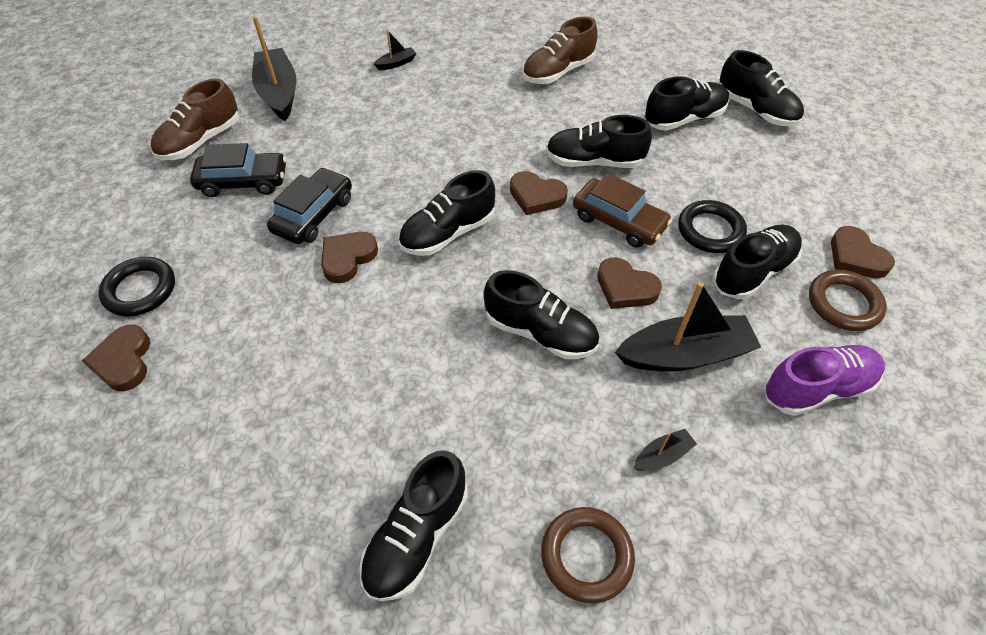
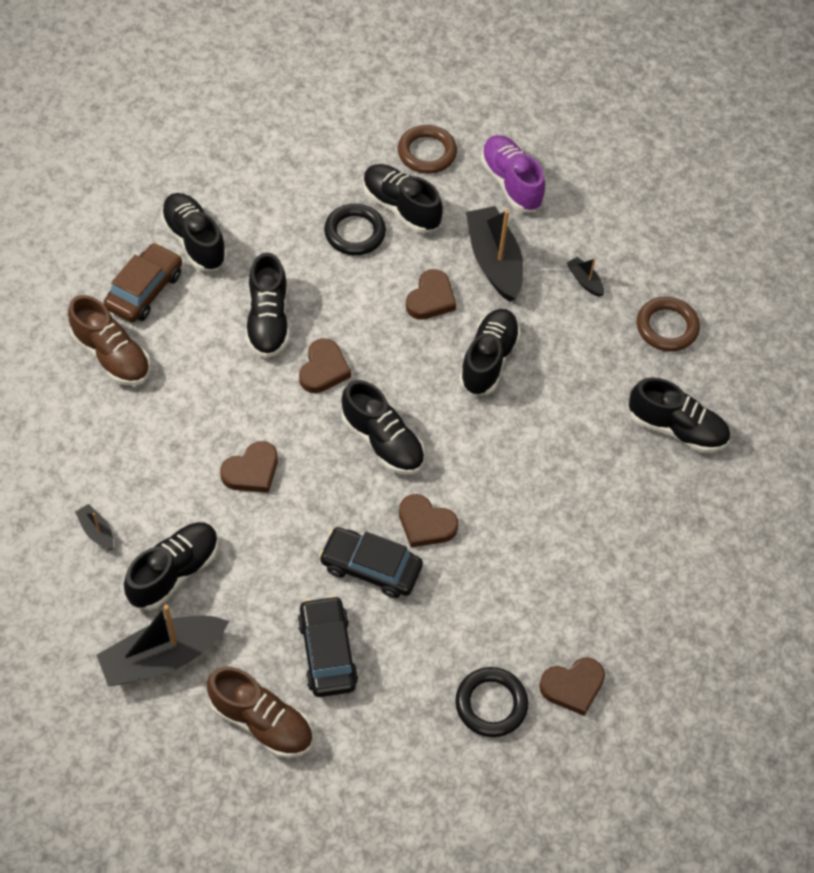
camera: 100 degrees left, 5 degrees up
brown car [573,173,672,248] -> brown car moved to [104,243,182,323]
black shoe [720,50,804,127] -> black shoe moved to [124,522,218,610]
brown heart [831,226,895,278] -> brown heart moved to [220,441,278,493]

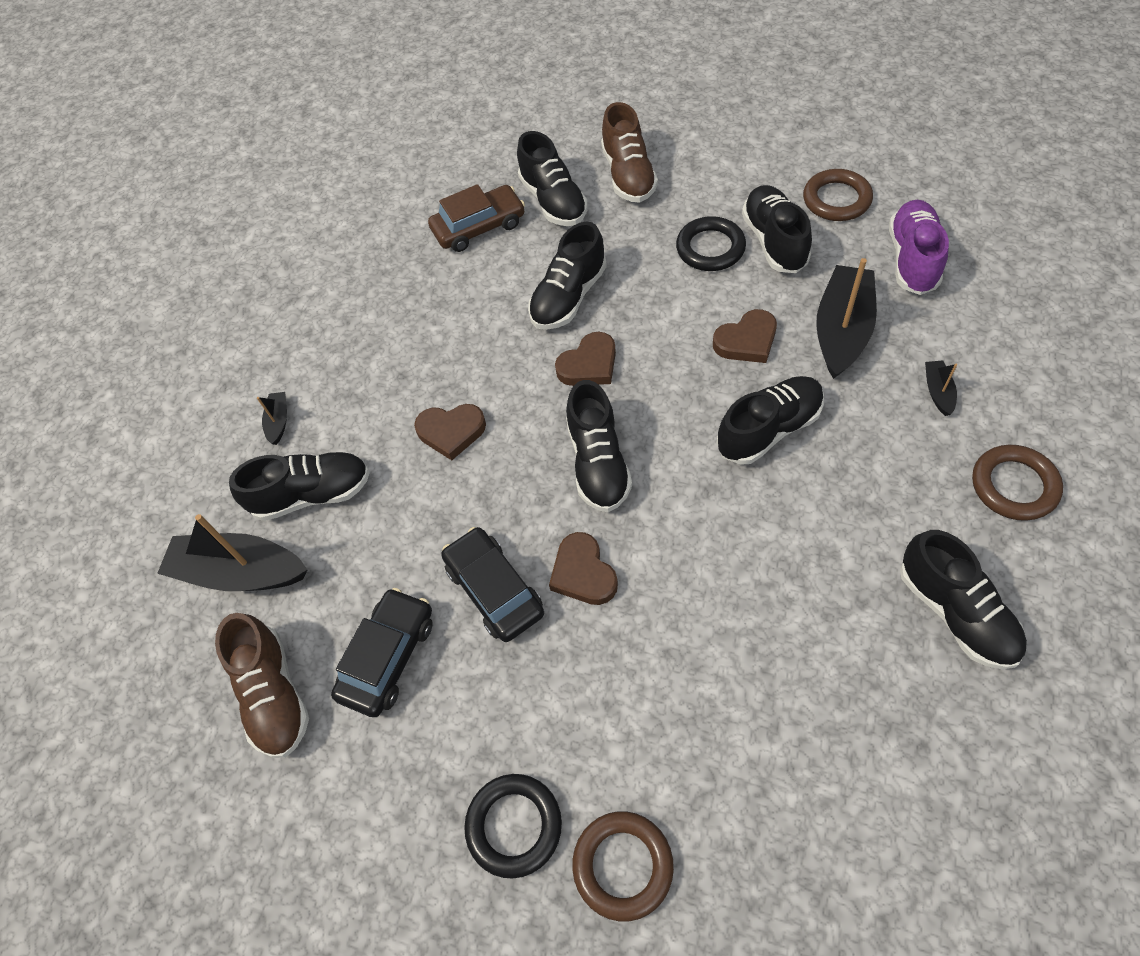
camera: 45 degrees right, 0 degrees up
brown shoe [68,295,151,386] -> brown shoe moved to [601,102,658,203]
black shoe [160,193,227,271] -> black shoe turned 150 degrees clockwise [517,131,588,226]
brown heart [539,658,605,716] -> brown ring [572,811,674,921]

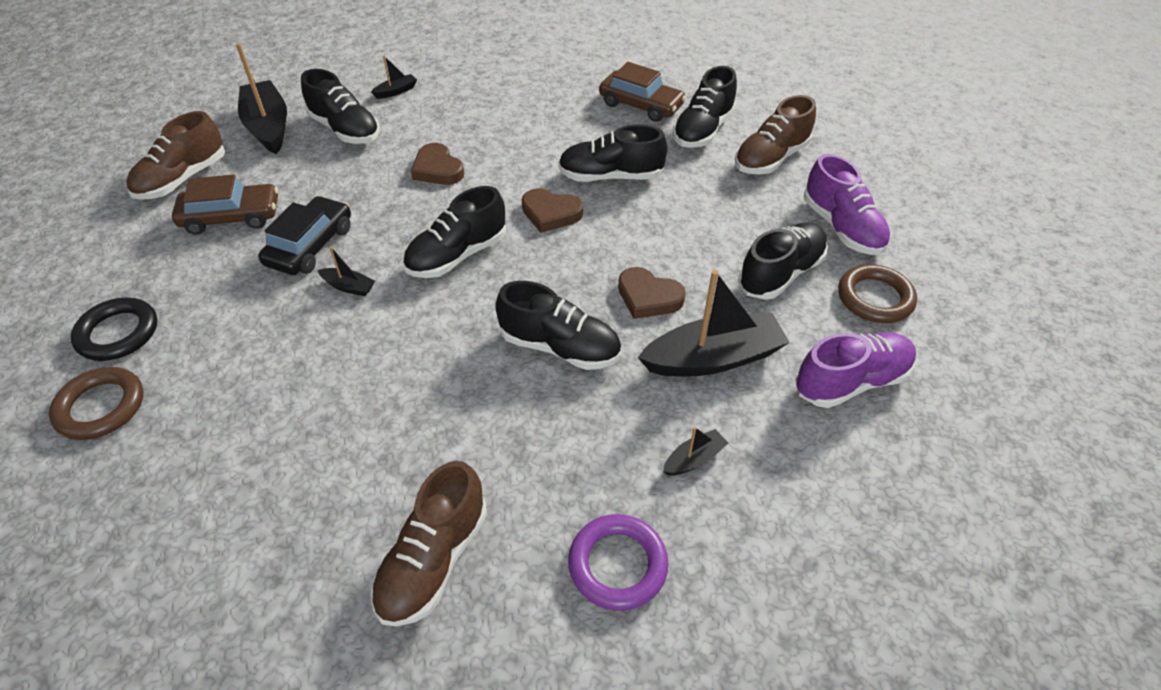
camera: 50 degrees right, 10 degrees down
black car [331,588,433,717] -> brown car [172,175,278,235]
brown heart [549,532,618,605] -> black boat [318,246,375,296]
black ring [676,216,746,271] -> none
black shoe [900,530,1027,670] -> brown shoe [370,461,487,627]
brown ring [972,445,1063,521] -> purple ring [568,514,668,611]
none -> purple shoe [804,154,891,255]

